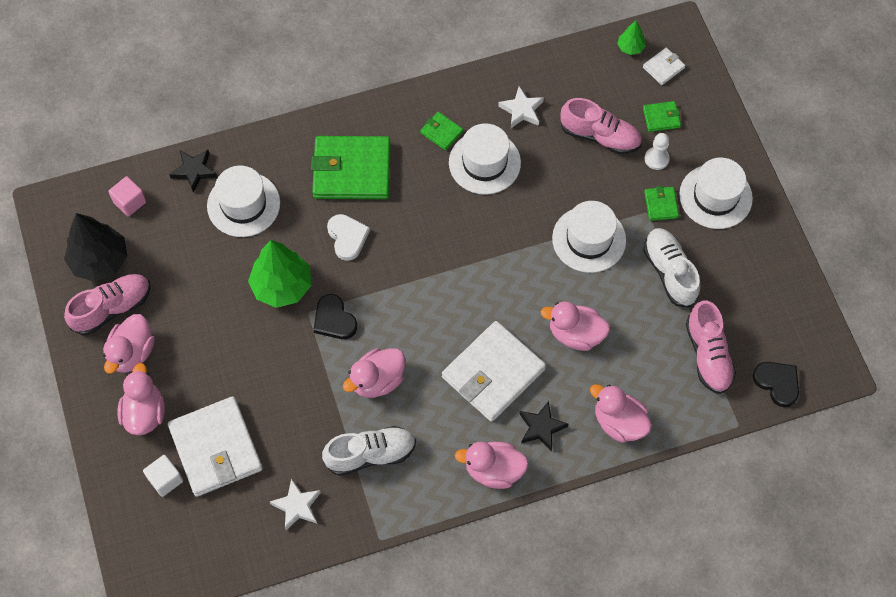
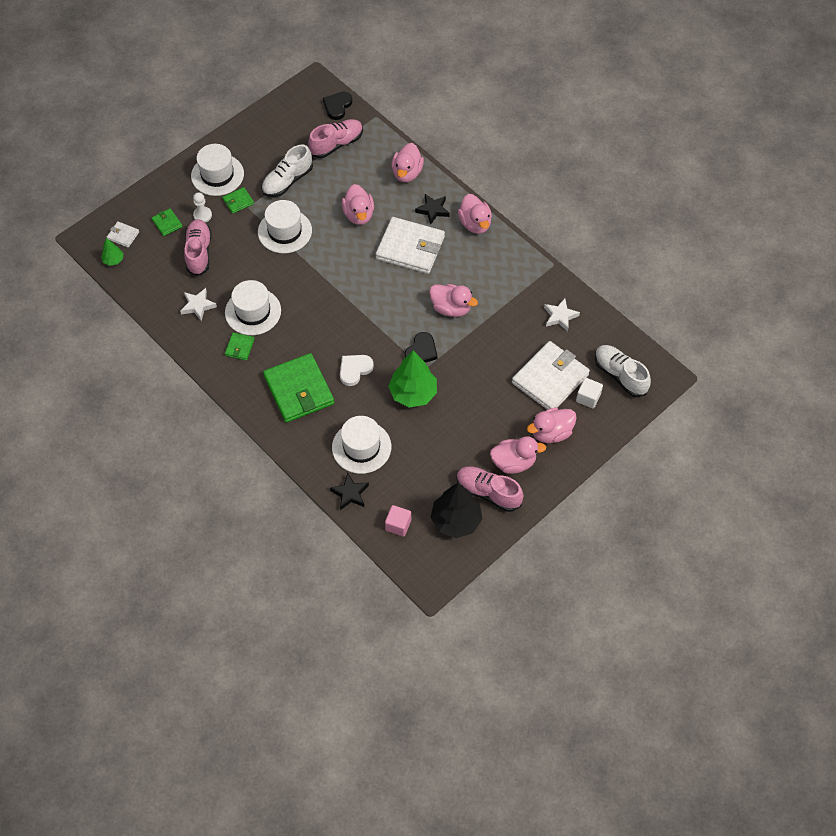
camera: 115 degrees left, 5 degrees down
white shoe [322,426,416,476] -> white shoe moved to [595,345,651,397]

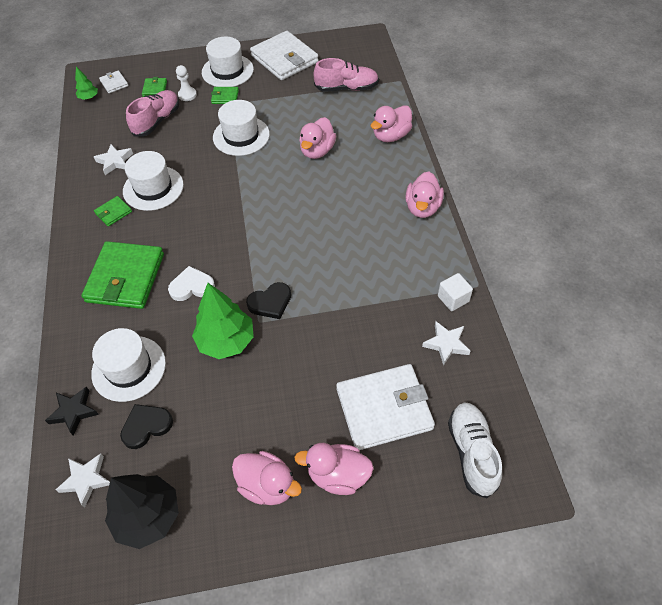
camera: 35 degrees right, 5 degrees down
white shoe [261,145,313,197] -> none
black heart [323,92,352,120] -> black heart moved to [120,404,173,449]
white wallet [376,217,445,274] -> white wallet moved to [250,31,319,80]
pink cube [385,505,411,537] -> white star [56,453,110,508]
black star [415,194,450,225] -> none
pink duck [429,284,478,317] -> none
pink shoe [457,466,524,512] -> none
white cube [576,378,603,409] -> white cube moved to [438,273,473,311]

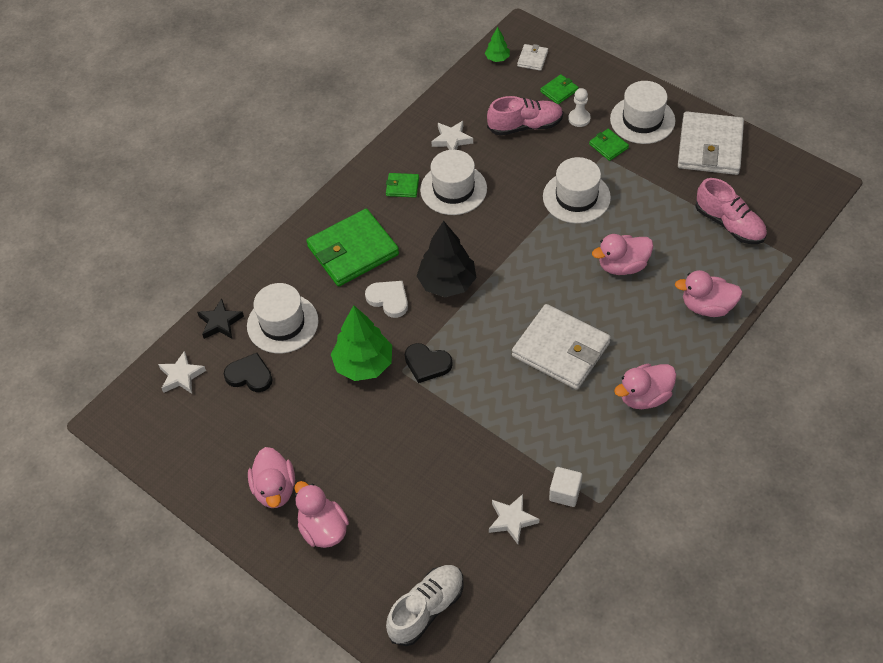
camera: 50 degrees right, 0 degrees up
black tree [105,474,179,549] -> black tree moved to [417,221,476,297]
white wallet [336,364,435,450] -> white wallet moved to [512,304,611,390]

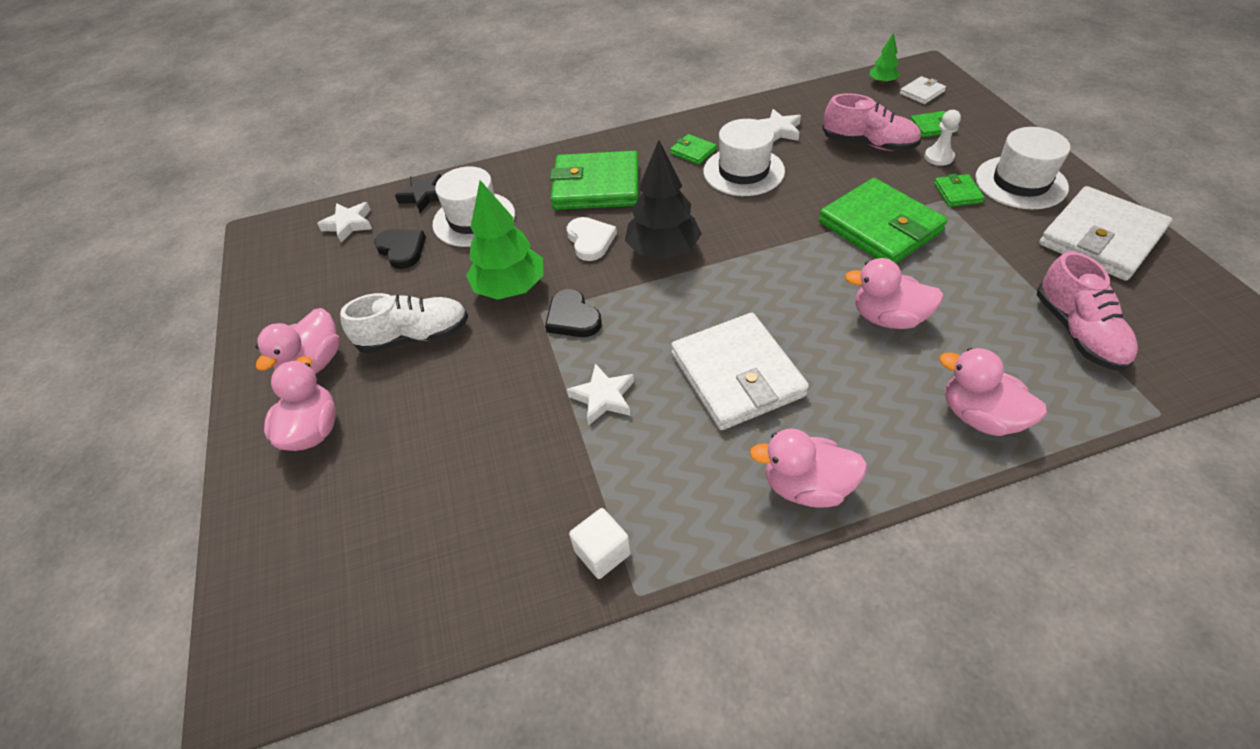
camera: 35 degrees right, 5 degrees down
white shoe [386,565,463,646] -> white shoe moved to [340,293,468,354]
white star [489,494,539,544] -> white star moved to [567,363,634,425]
white hat [543,157,611,224] -> green wallet [819,178,948,263]

